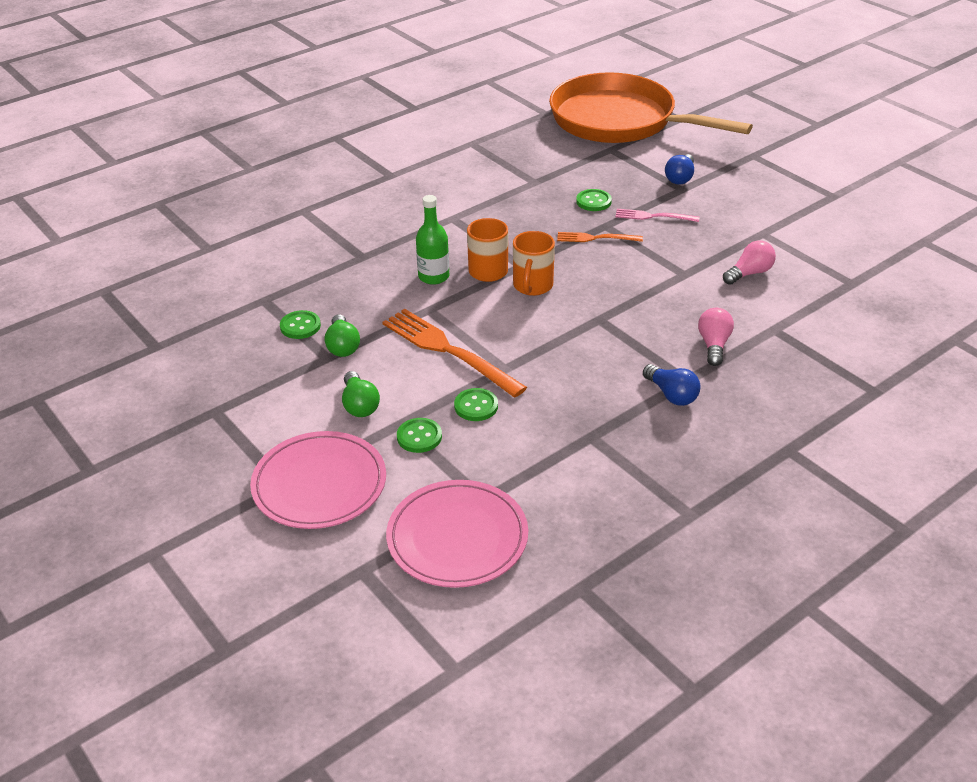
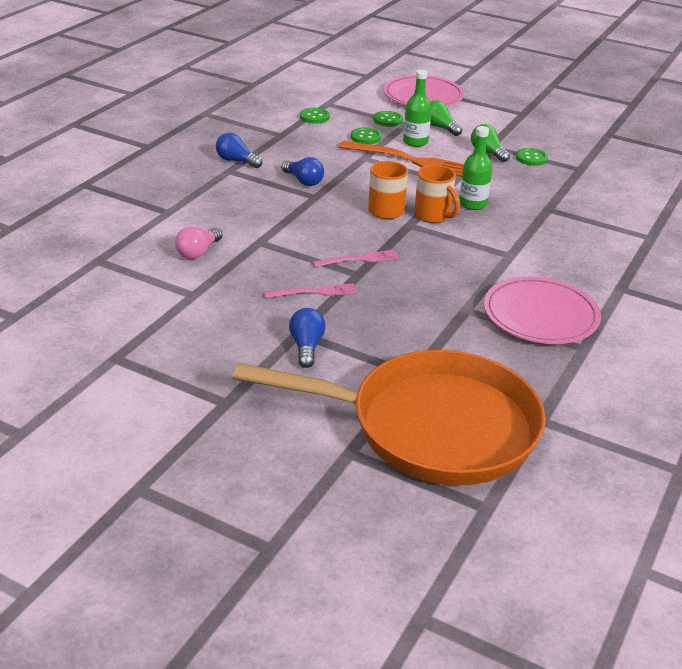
camera: 155 degrees right, 5 degrees down
pink plate [386,480,528,588] -> pink plate moved to [484,277,601,344]
orange fork [557,232,643,242] -> pink fork [312,250,399,267]
green button [576,189,612,211] -> green button moved to [300,108,330,124]
pink light bulb [698,308,734,366] -> none
none -> blue light bulb [282,157,324,186]
none -> green bottle [403,70,432,147]

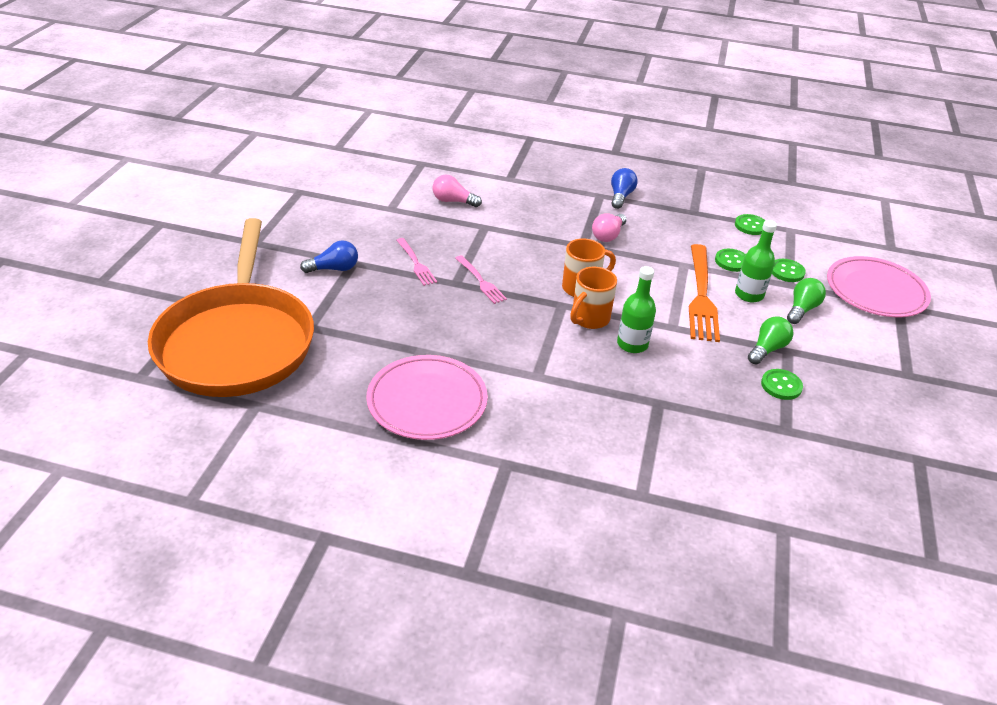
camera: 75 degrees right, 5 degrees up
blue light bulb [282,157,324,186] -> pink light bulb [592,214,627,242]

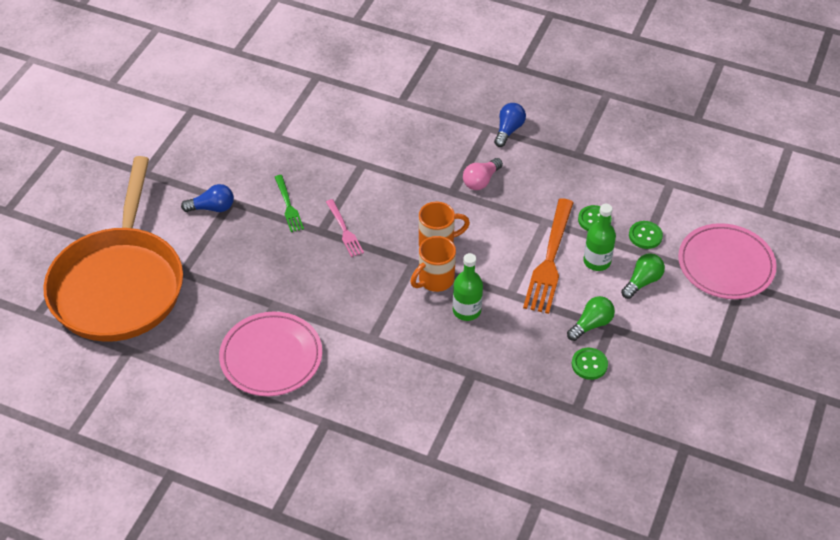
camera: 10 degrees right, 10 degrees up
pink fork [396,238,437,286] -> green fork [275,175,304,232]
pink light bulb [433,175,482,207] -> none
green button [735,214,765,235] -> none

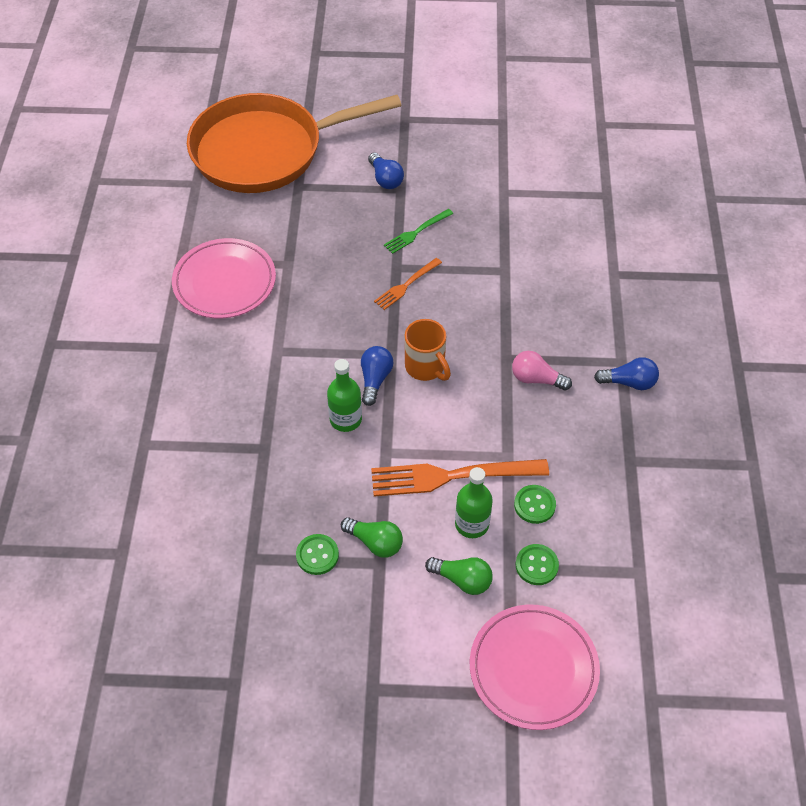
camera: 70 degrees right, 5 degrees up
pink fork [326,199,364,257] -> orange fork [374,258,442,310]
orange mug [410,236,456,292] -> blue light bulb [361,346,393,406]

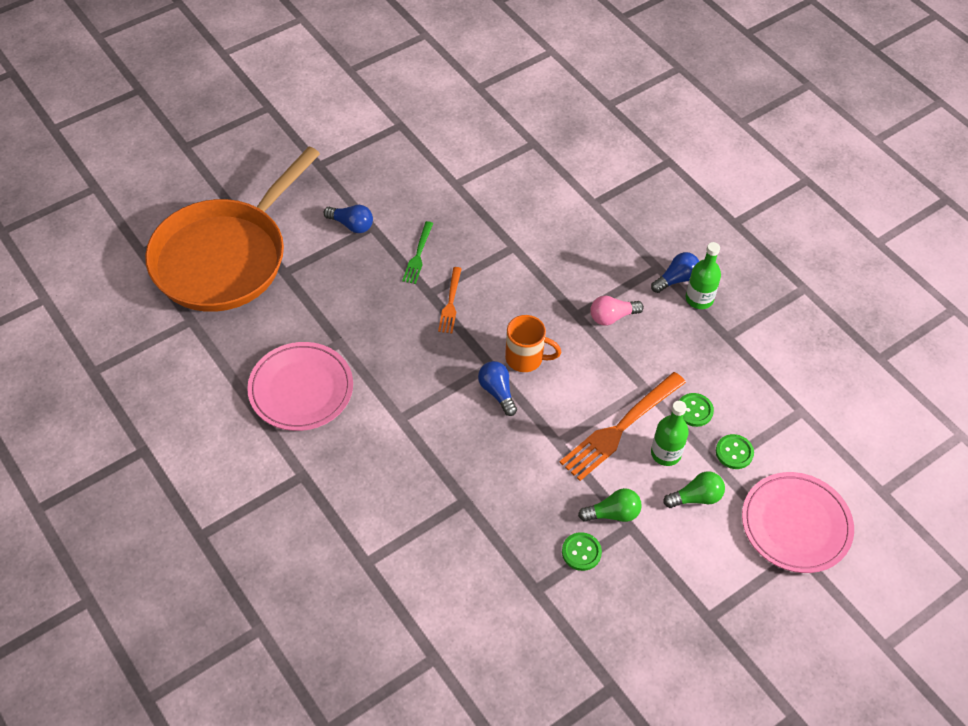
camera: 40 degrees left, 0 degrees up
green bottle [327,359,362,432] -> green bottle moved to [686,242,721,309]

